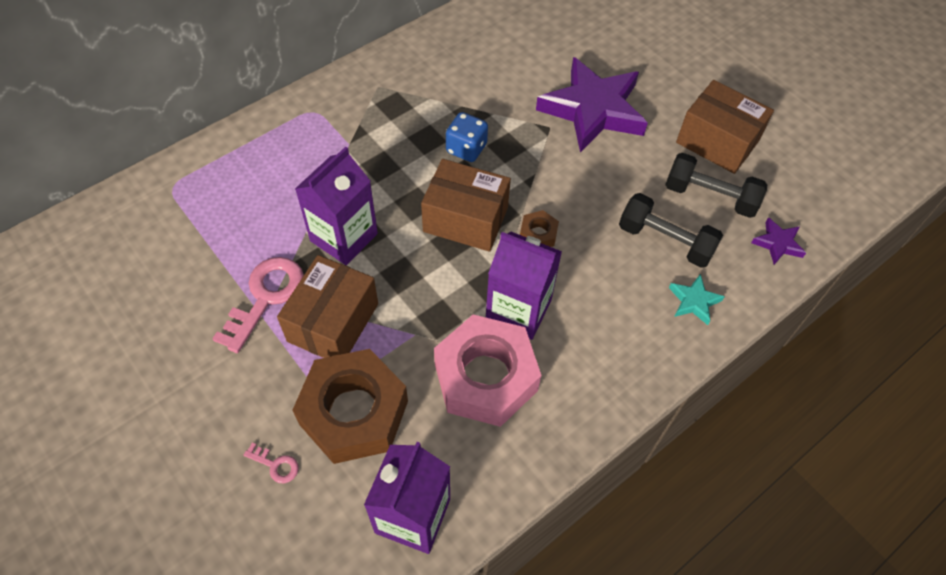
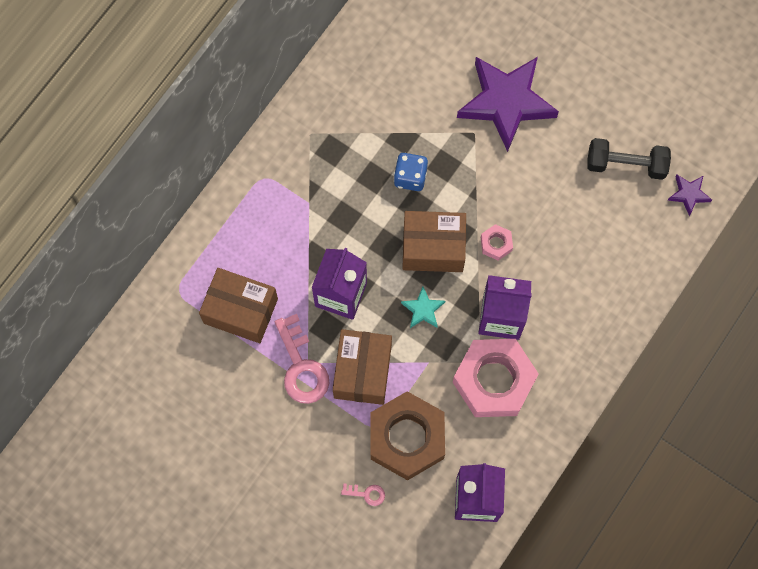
camera: 15 degrees left, 15 degrees up
pink key [212,257,304,353] -> pink key turned 150 degrees clockwise [274,314,329,404]
brown nut [520,210,559,247] -> pink nut [481,224,513,261]
black dumbbell [619,193,723,268] -> none
turquoise star [669,274,725,325] -> turquoise star moved to [401,287,445,328]
brown box [676,80,774,174] -> brown box moved to [199,268,278,343]

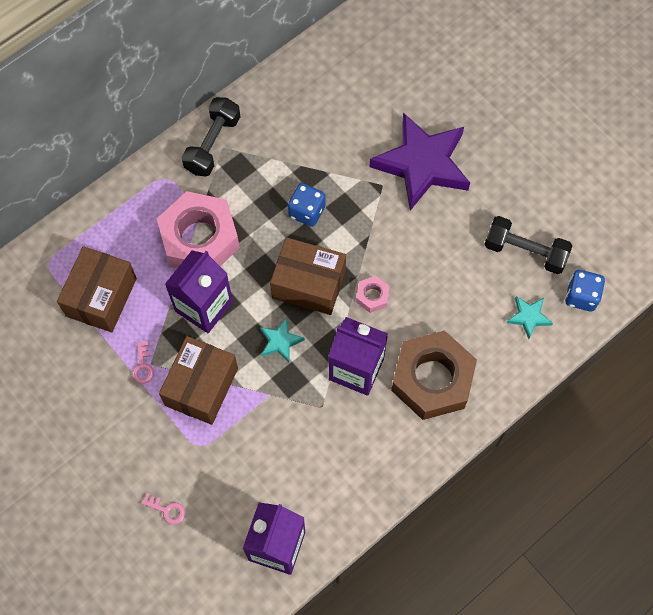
camera: 15 degrees right, 5 degrees down
brown box [199,268,278,343] -> brown box turned 75 degrees clockwise [57,246,137,332]
pink key [274,314,329,404] -> pink key [132,342,154,384], size x0.46
brown nut [370,391,445,480] -> brown nut moved to [391,331,477,420]
pink nut [453,339,539,417] -> pink nut moved to [157,191,240,268]
purple star [668,175,712,216] -> blue dice [565,270,605,311]
none -> black dumbbell [182,97,240,176]
none -> turquoise star [506,296,553,339]

